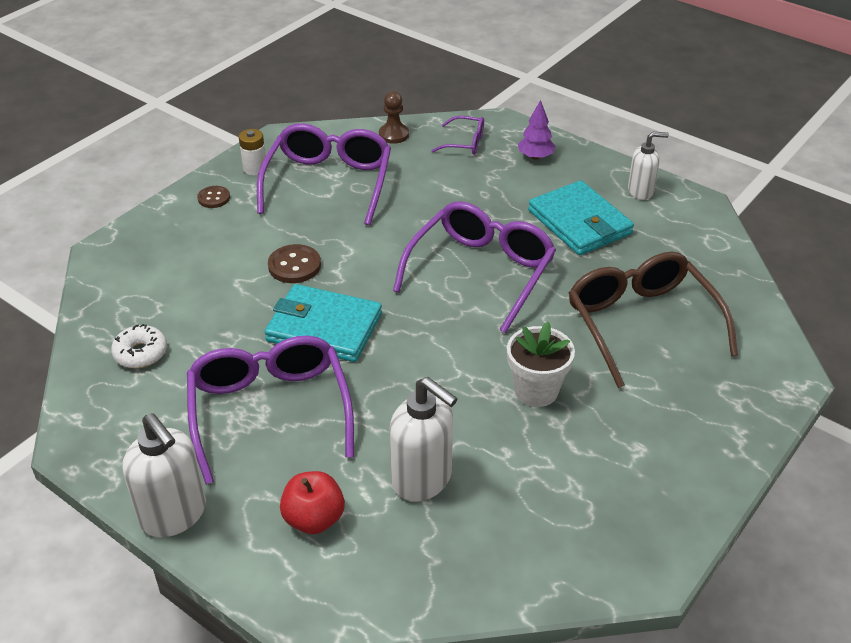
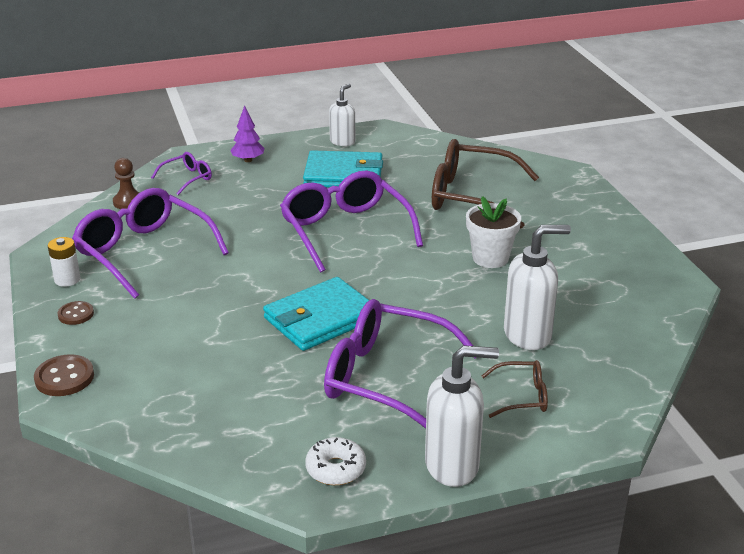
camera: 55 degrees left, 10 degrees down
white donut [111,324,167,368] -> white donut moved to [305,437,366,485]
brown button [268,244,321,283] -> brown button moved to [34,354,94,396]
red apple [280,471,345,534] -> brown glasses [482,360,548,418]

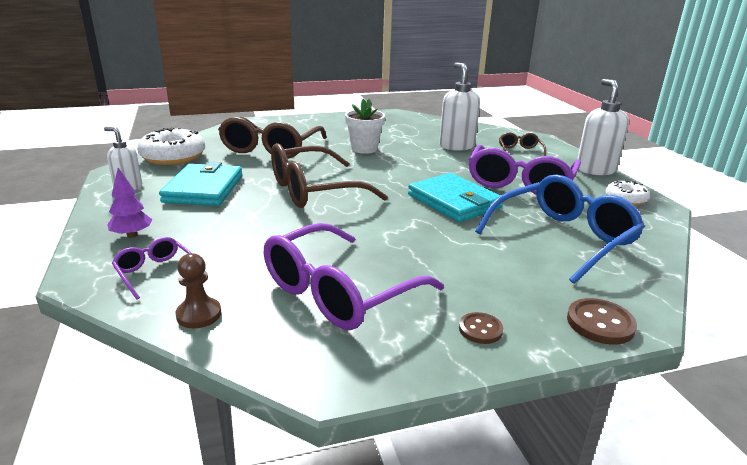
camera: 90 degrees left, 5 degrees down
white battery [48,237,81,287] -> none
purple glasses [280,170,423,273] -> brown glasses [271,143,388,208]
none -> white donut [137,127,205,165]
none -> blue glasses [475,175,645,284]

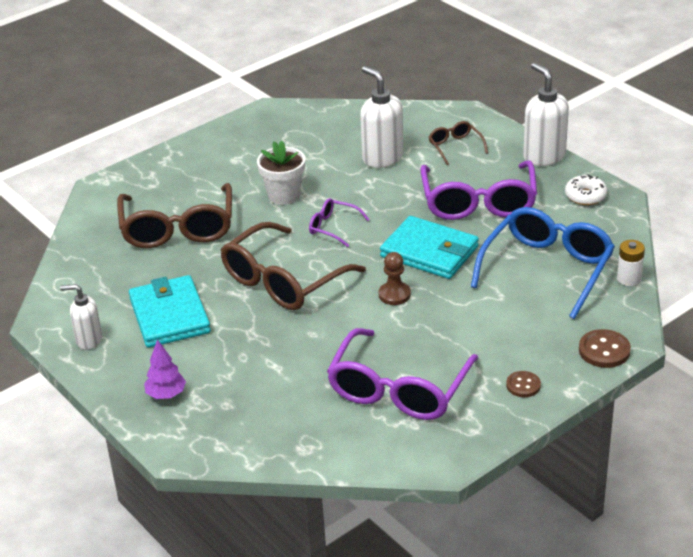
camera: 20 degrees left, 10 degrees up
purple glasses [112,237,191,300] -> purple glasses moved to [309,198,370,247]
white donut [137,127,205,165] -> none
brown pawn [175,253,221,328] -> brown pawn moved to [379,252,411,305]
none -> white battery [617,240,645,286]

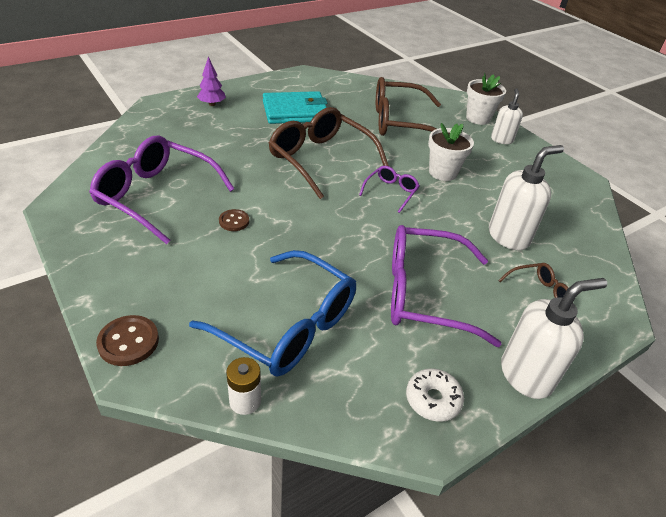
camera: 90 degrees right, 5 degrees up
white soap dispenser [60,284,102,350] -> white soap dispenser moved to [491,88,523,144]
brown pawn [379,252,411,305] -> none
turquoise wallet [380,216,479,279] -> none
brown button [506,371,541,397] -> brown button moved to [219,209,249,231]
none -> white flower pot [466,73,506,125]

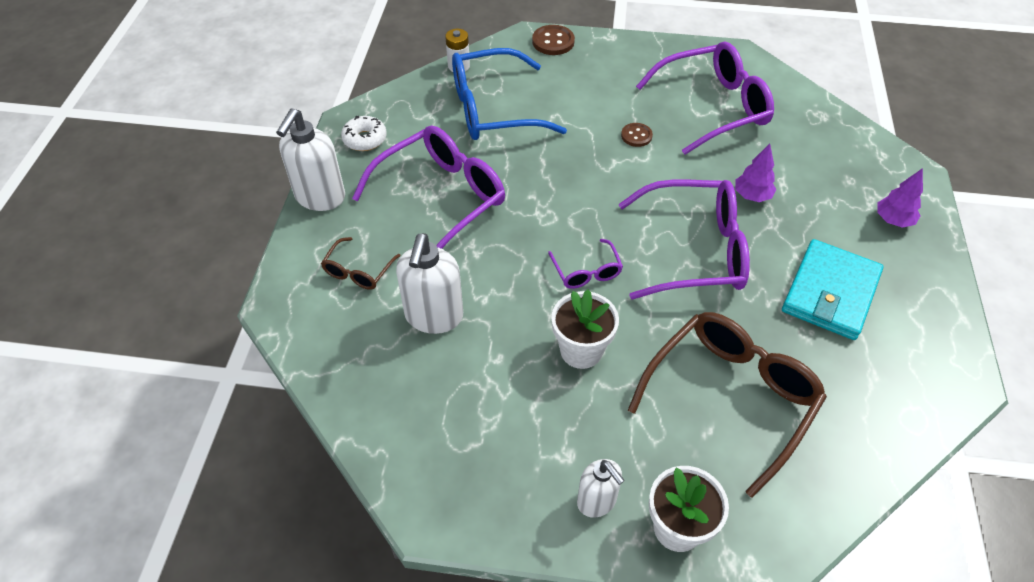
camera: 135 degrees right, 10 degrees up
brown glasses [269,107,389,199] -> purple glasses [619,180,750,299]
none -> purple tree [735,144,776,202]

